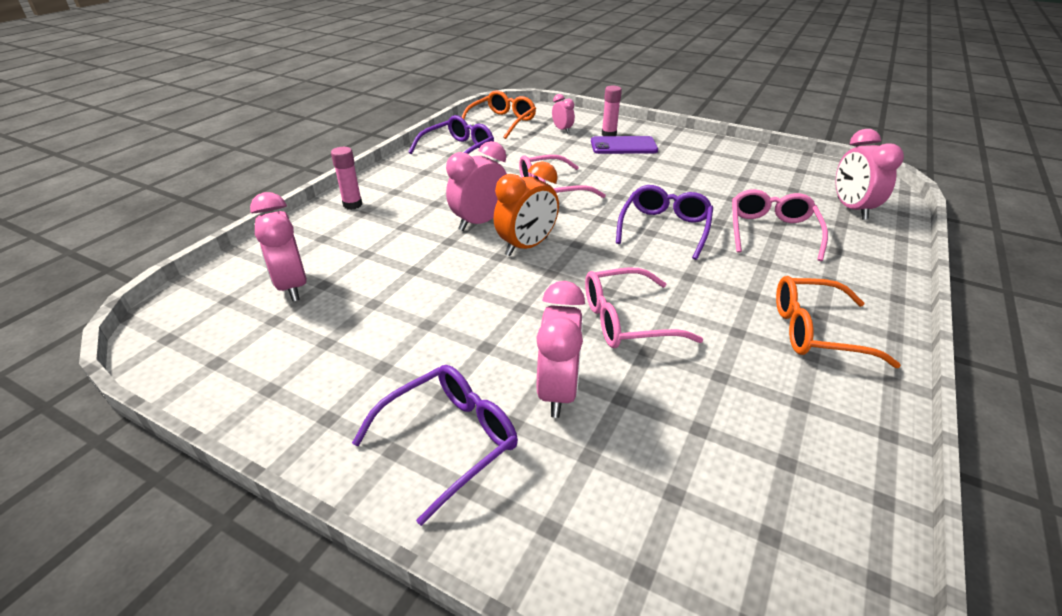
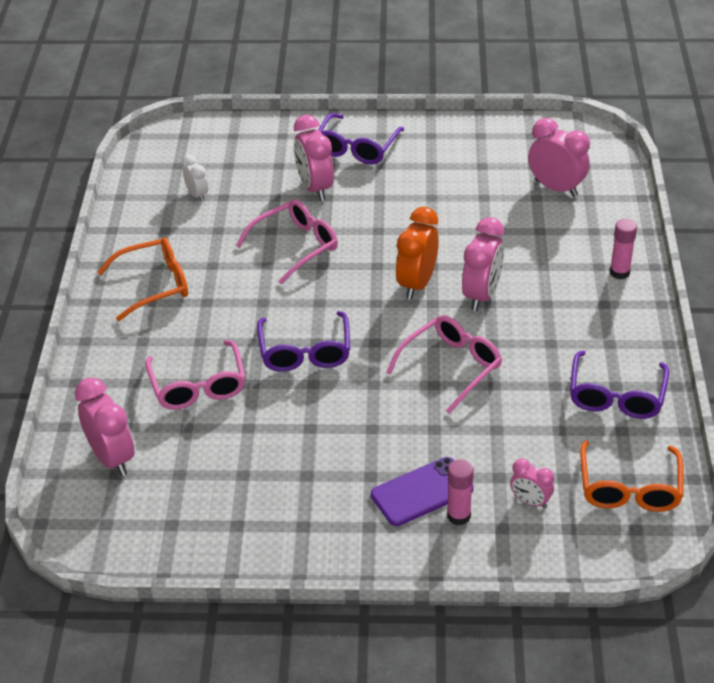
camera: 155 degrees right, 5 degrees up
none -> white clock [182,155,208,202]

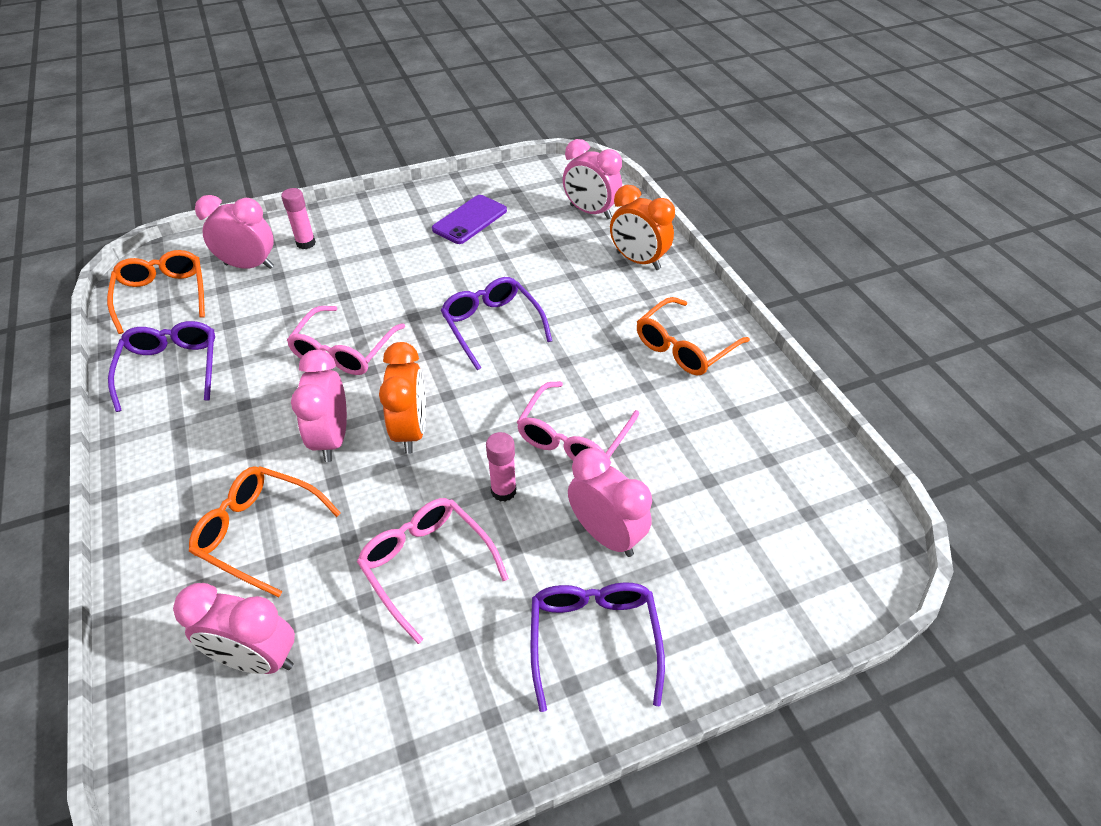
camera: 155 degrees right, 5 degrees up
pink glasses [145,340,245,410] -> pink glasses moved to [357,498,509,644]
white clock [182,155,208,202] -> none
purple phone [371,457,474,526] -> purple phone moved to [432,195,507,244]
pink clock [510,459,554,509] -> pink clock [195,195,274,269], size x1.77
pink glue stick [610,219,637,279] -> pink glue stick moved to [486,432,517,502]
none -> orange glasses [189,466,341,597]
none -> orange clock [610,185,675,270]

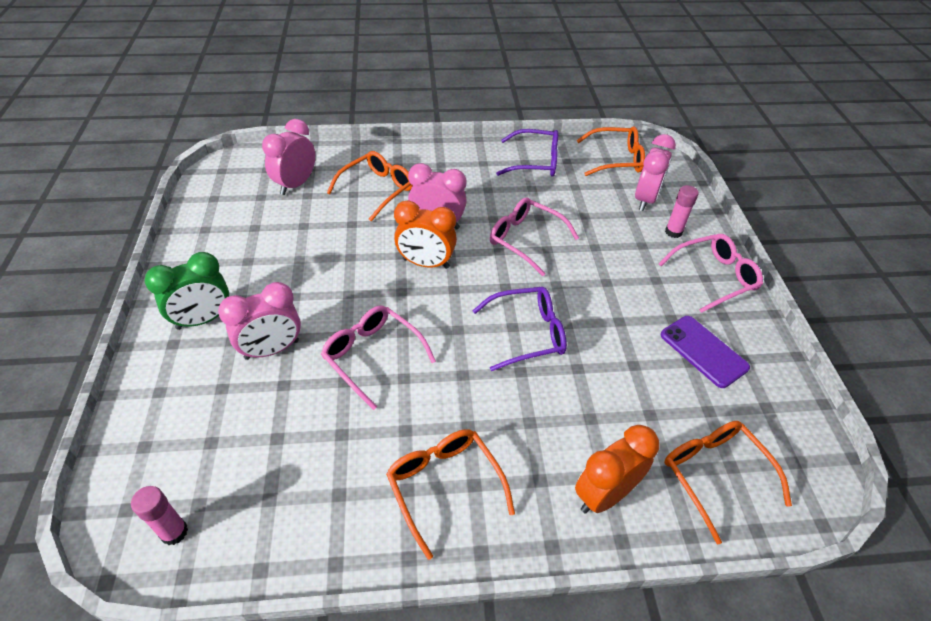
camera: 105 degrees right, 0 degrees up
pink glasses [357,498,509,644] -> pink glasses moved to [659,234,763,313]
pink glue stick [486,432,517,502] -> pink glue stick moved to [131,486,188,545]
purple glasses [530,583,665,712] -> green clock [145,252,229,330]
pink clock [563,139,622,219] -> orange glasses [664,421,792,544]

